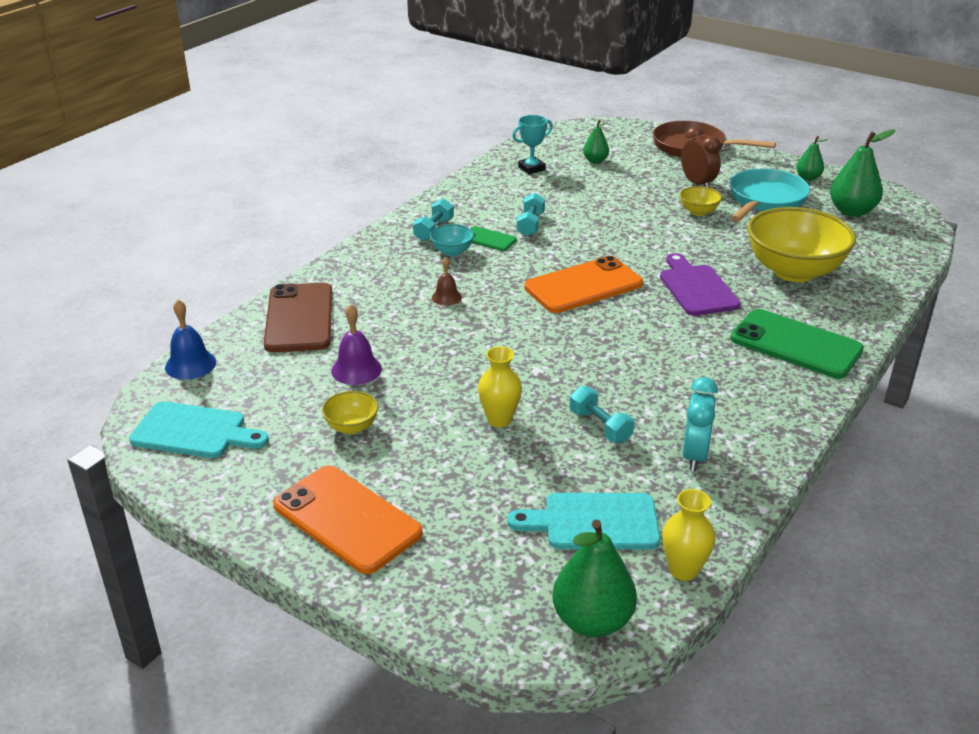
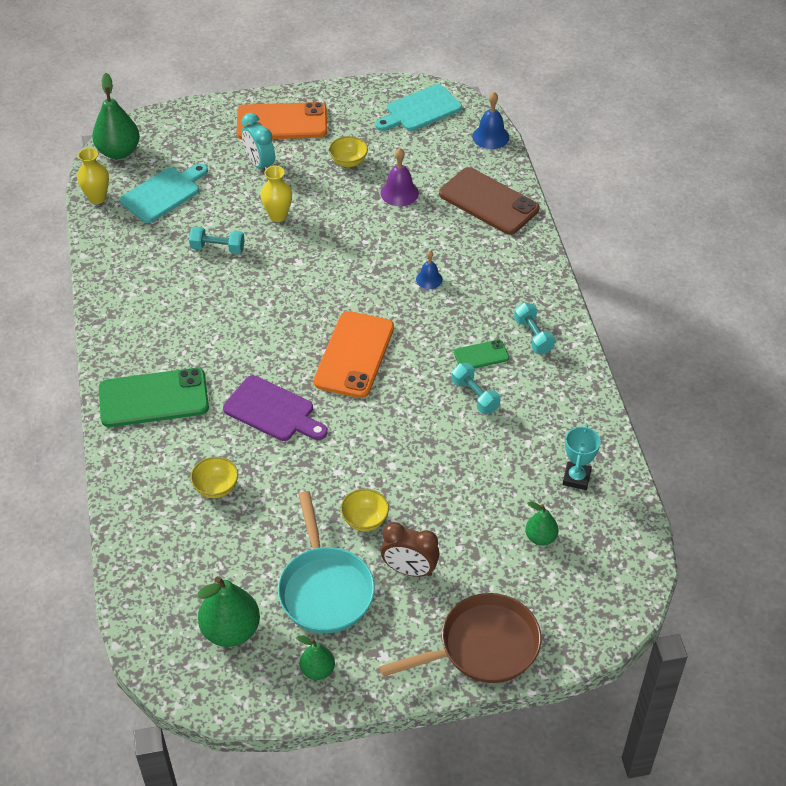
camera: 135 degrees right, 15 degrees up
turquoise bowl [430,224,474,256] -> none
brown bell [432,257,462,306] -> blue bell [416,250,443,289]
turquoise clock [682,377,718,471] -> turquoise clock moved to [242,113,275,170]
yellow bowl [748,207,856,282] -> yellow bowl [191,457,238,498], size x0.44

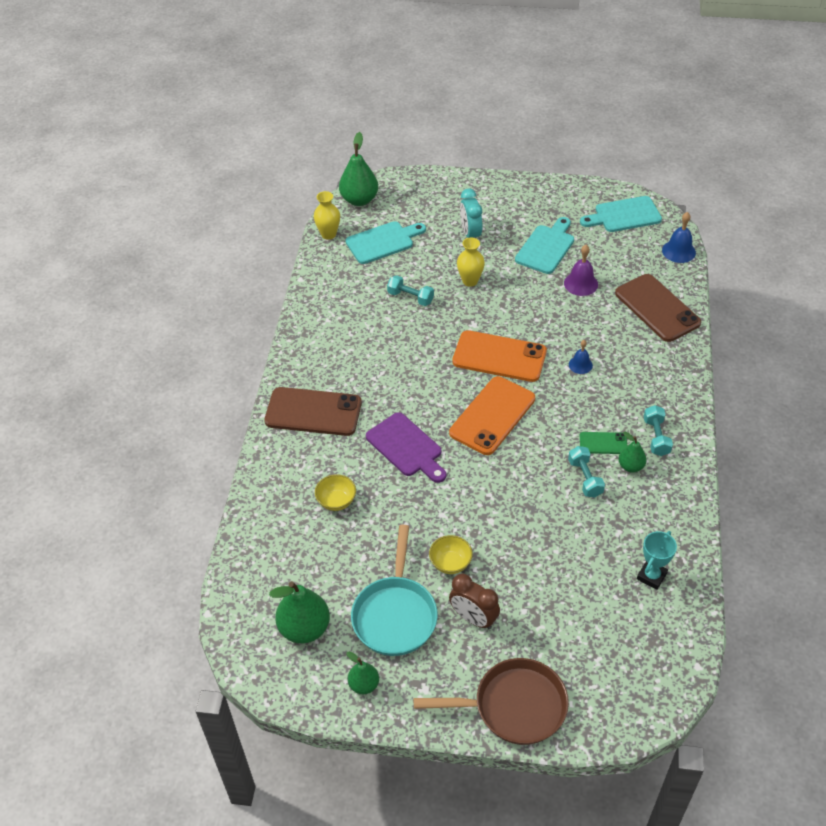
camera: 20 degrees right, 0 degrees up
green phone [99,368,209,427] -> brown phone [264,387,362,436]
orange phone [237,102,327,140] -> orange phone moved to [452,330,547,382]
yellow bowl [329,136,368,167] -> turquoise cutting board [515,217,574,274]
green pear [525,501,559,546] -> green pear moved to [619,432,647,473]

